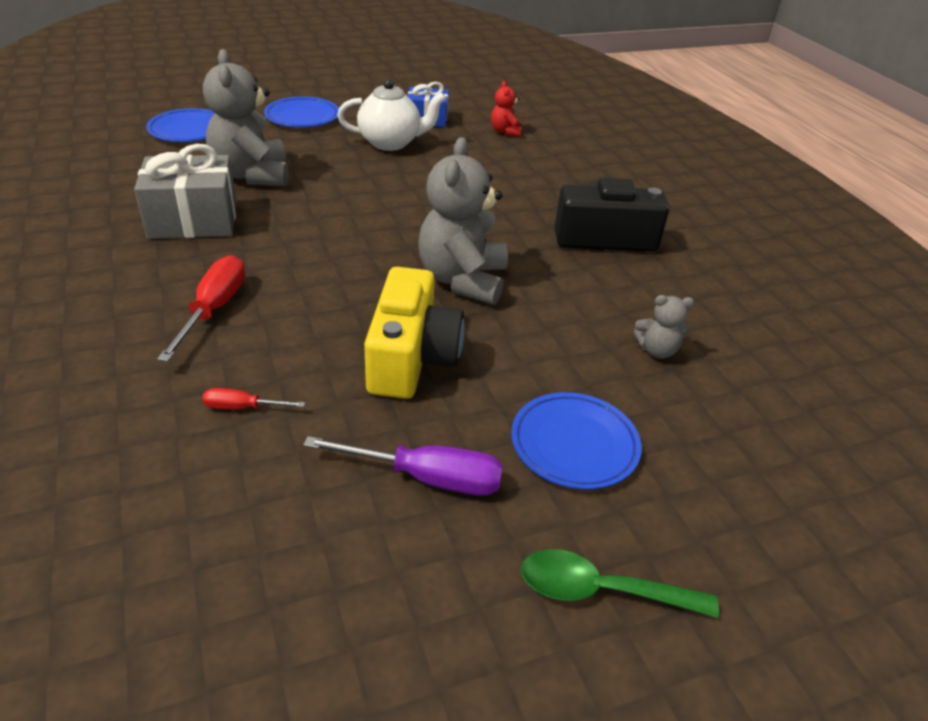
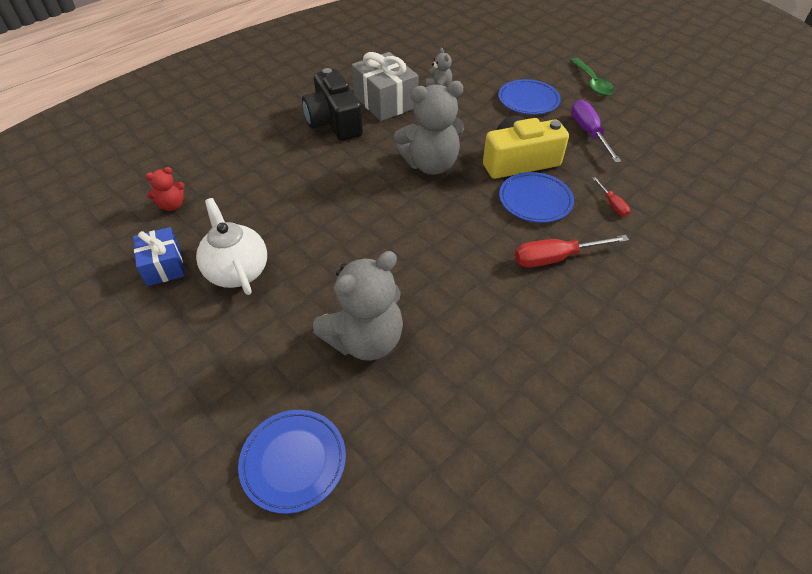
camera: 110 degrees left, 10 degrees up
grey gift [134,144,237,239] -> grey gift moved to [352,52,418,121]
blue plate [264,96,339,128] -> blue plate moved to [499,172,574,223]

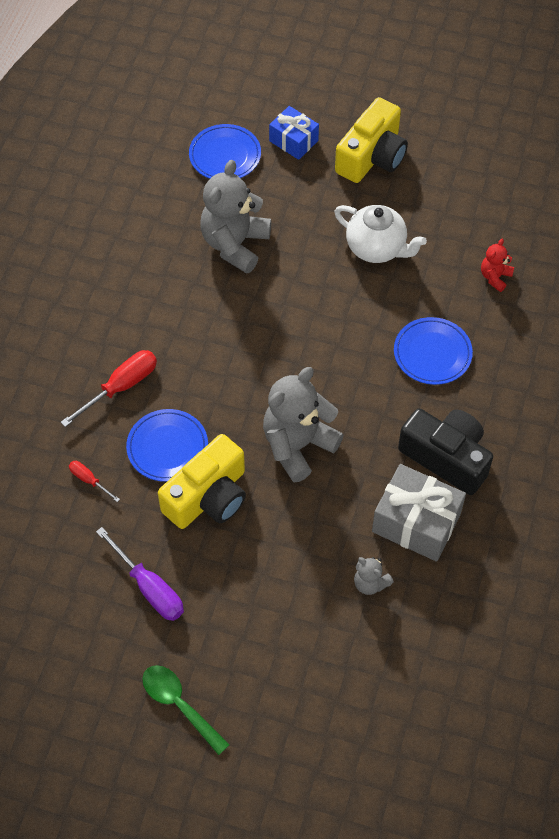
camera: 150 degrees right, 10 degrees up
blue gift [133,227,185,286] -> blue gift moved to [269,106,319,160]
blue plate [498,79,561,115] -> blue plate moved to [394,317,473,385]
none -> yellow camera [335,97,408,183]

